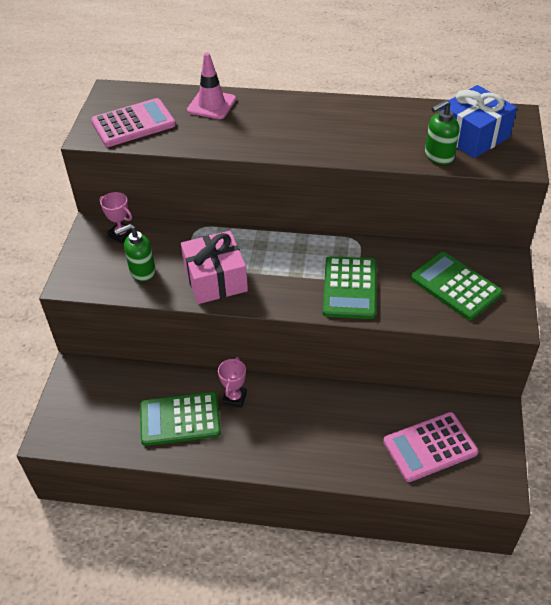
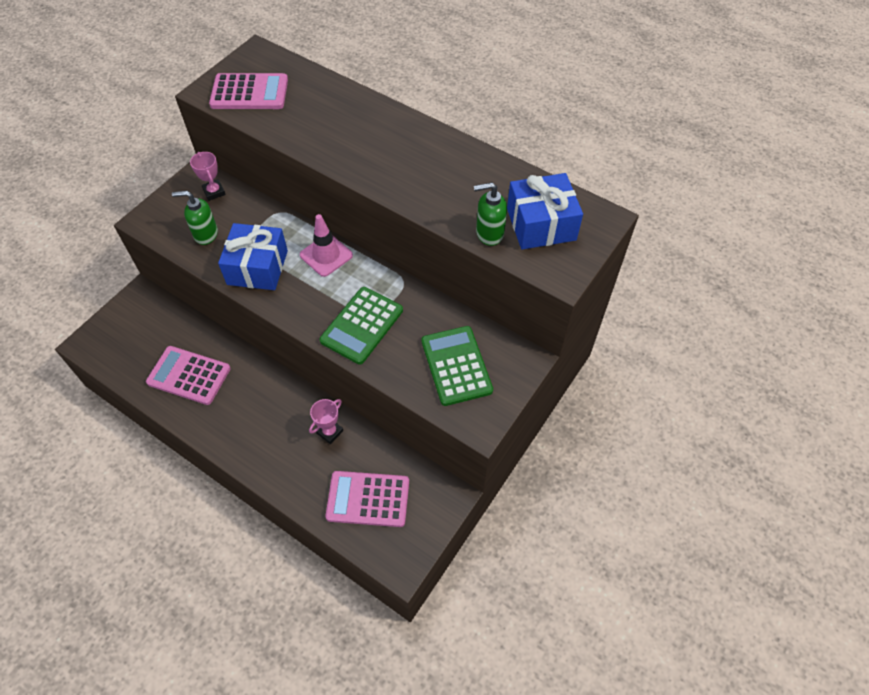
camera: 25 degrees right, 10 degrees up
green calculator [140,392,221,446] -> pink calculator [146,346,231,405]
pink gift [181,231,248,304] -> blue gift [218,223,288,290]
pink traffic cone [187,53,236,119] -> pink traffic cone moved to [300,214,353,277]
pink trophy [218,357,247,408] -> pink trophy moved to [309,399,343,444]

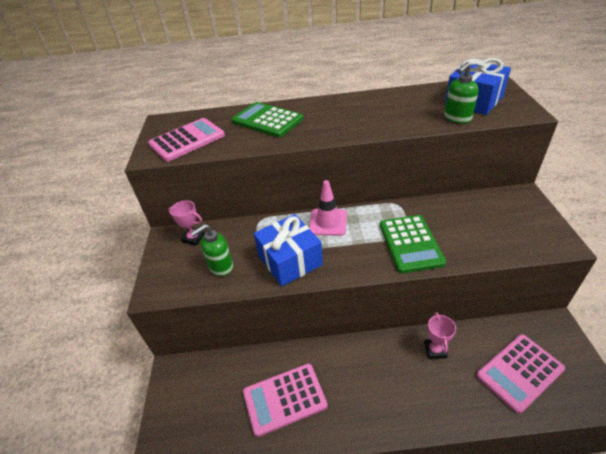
camera: 35 degrees left, 15 degrees down
green calculator [421,326,493,406] -> green calculator moved to [232,102,304,137]

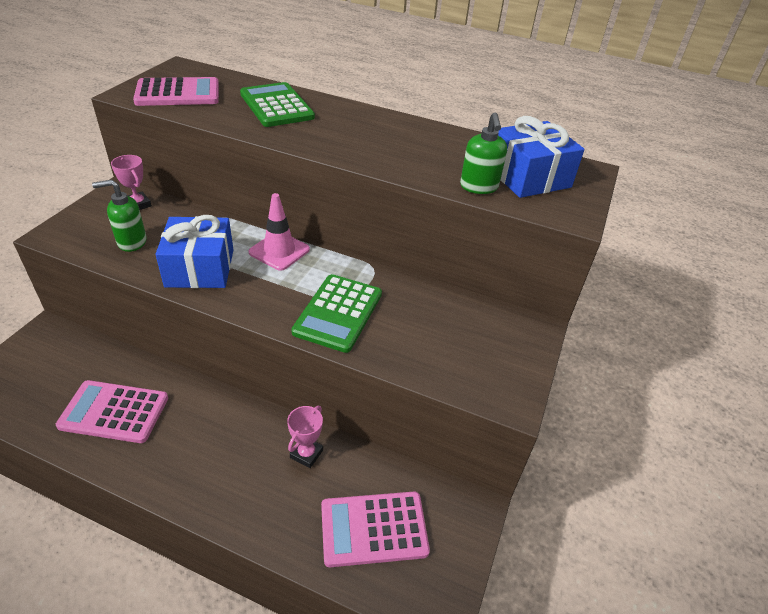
camera: 20 degrees right, 0 degrees up
green soap dispenser [444,62,479,124] -> green soap dispenser turned 75 degrees counterclockwise [460,113,507,194]

